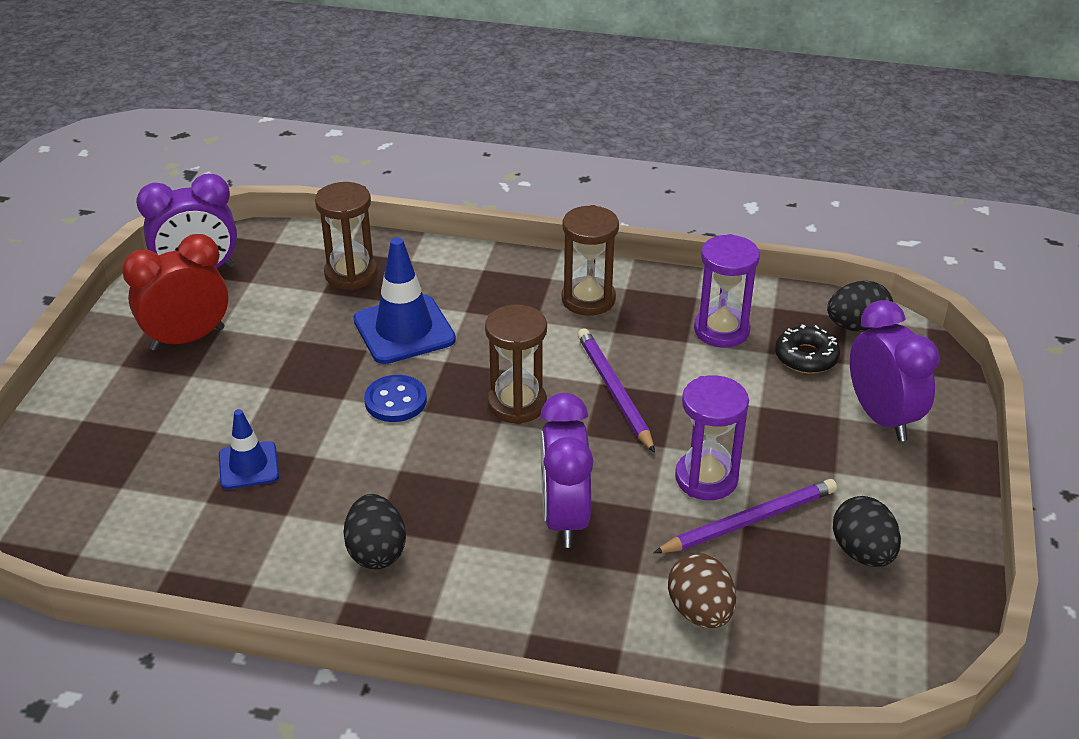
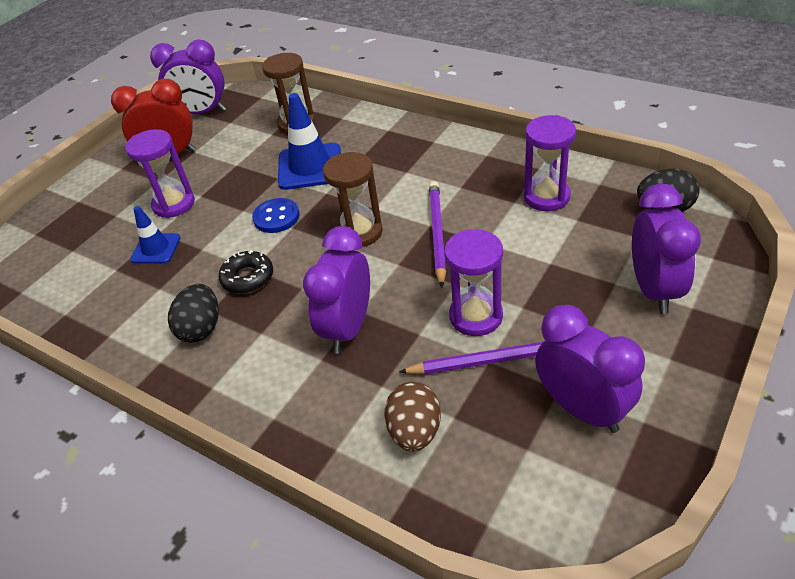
camera: 25 degrees right, 5 degrees up
brown hourglass [562,205,619,316] -> none
black donut [775,324,840,373] -> black donut moved to [219,250,273,294]
black egg [833,496,901,567] -> purple clock [535,305,645,433]
none -> purple hourglass [125,129,195,218]

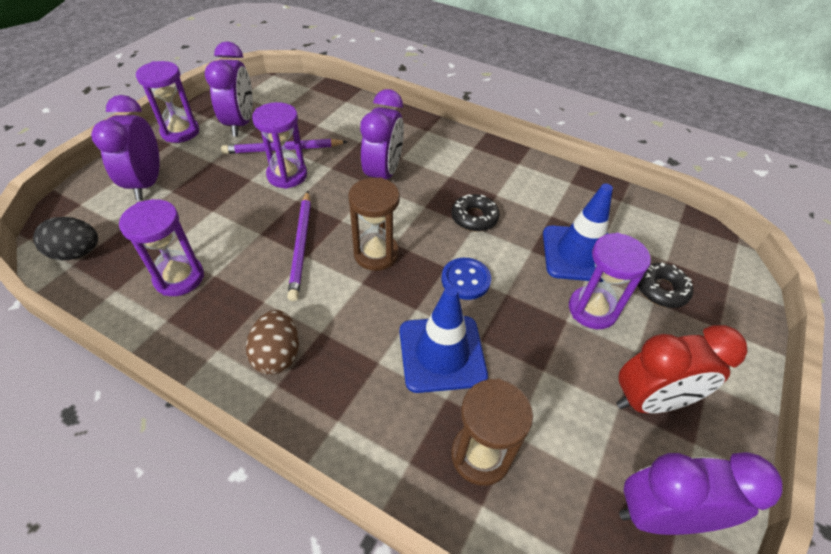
camera: 170 degrees right, 5 degrees up
blue traffic cone [130,206,181,264] -> blue traffic cone [543,184,613,282], size x1.67
black egg [168,284,219,343] -> none
brown egg [384,382,441,452] -> brown egg moved to [246,310,299,375]
purple clock [535,305,645,433] -> purple clock turned 135 degrees counterclockwise [204,41,253,136]
none -> purple hourglass [136,61,199,143]
none -> black donut [638,263,693,308]

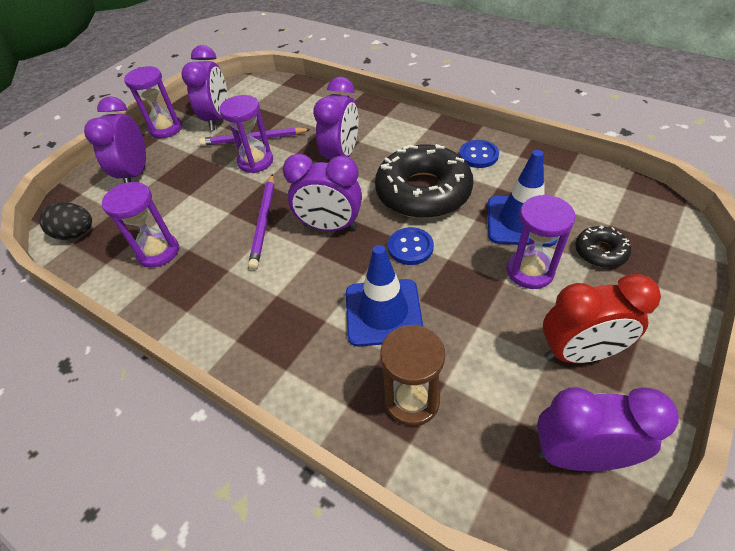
camera: 10 degrees right, 0 degrees up
brown egg [246,310,299,375] -> none
brown hourglass [348,177,400,271] -> purple clock [283,154,362,231]
black donut [452,194,500,232] -> black donut [375,144,473,218], size x2.15
none -> blue button [459,140,499,168]

